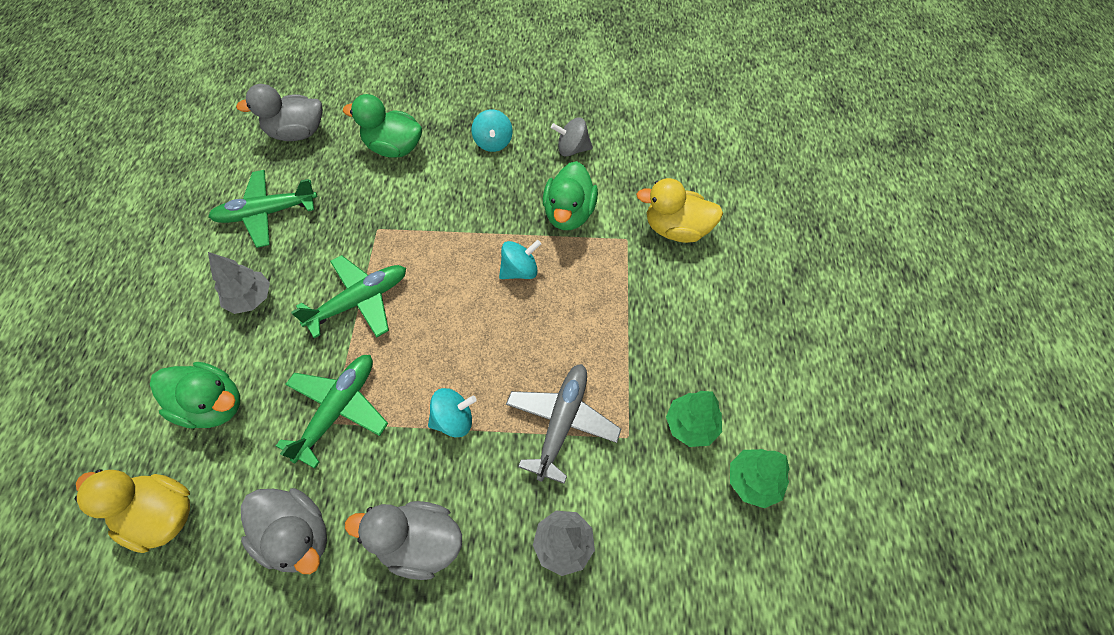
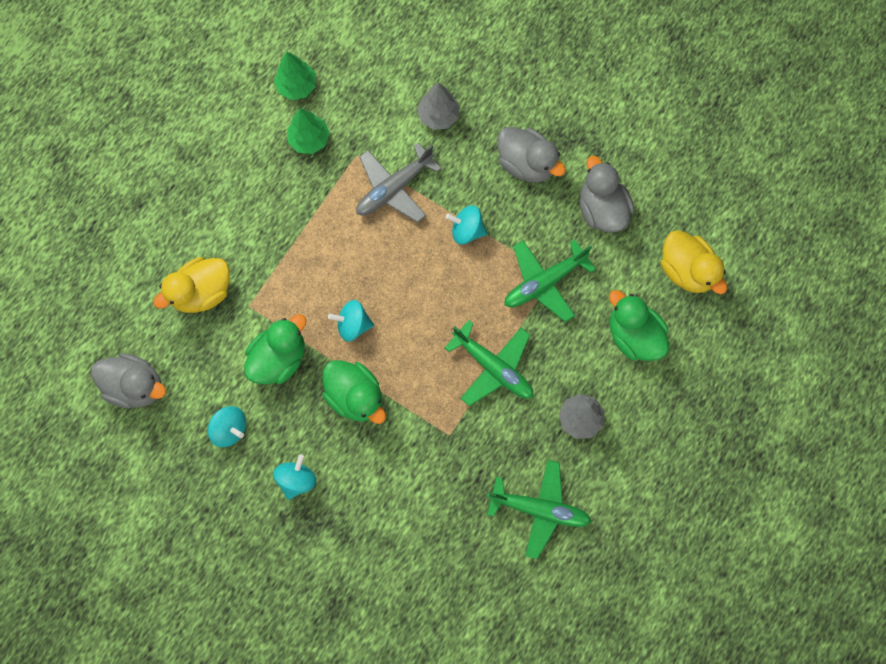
camera: 150 degrees left, 15 degrees up
grey duck [236,84,323,141] -> grey duck moved to [91,353,166,408]
green plane [291,255,406,338] -> green plane turned 135 degrees counterclockwise [445,320,533,406]
green duck [343,94,422,158] -> green duck moved to [322,360,386,424]
grey spinning top [551,117,593,157] -> turquoise spinning top [208,406,246,447]
yellow duck [636,178,723,243] -> yellow duck turned 105 degrees clockwise [153,257,230,313]

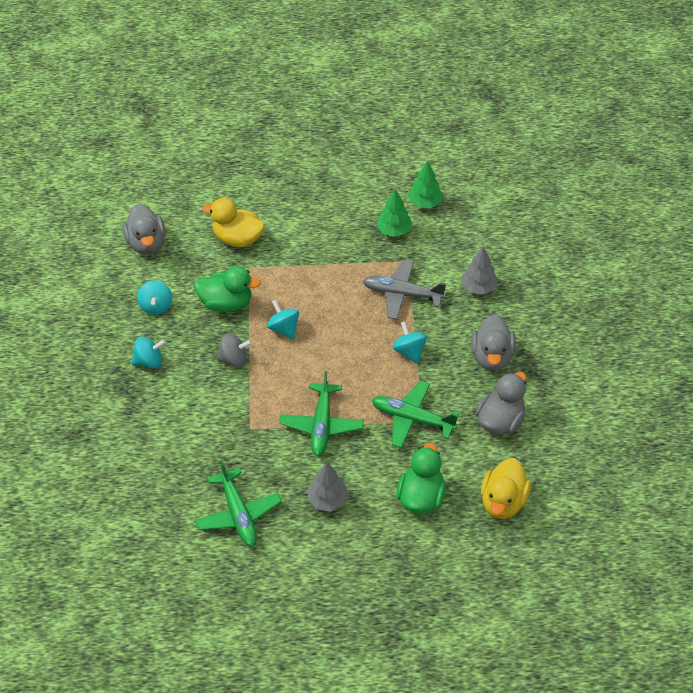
camera: 55 degrees right, 25 degrees down
green duck [322,360,386,424] -> grey spinning top [216,334,252,367]

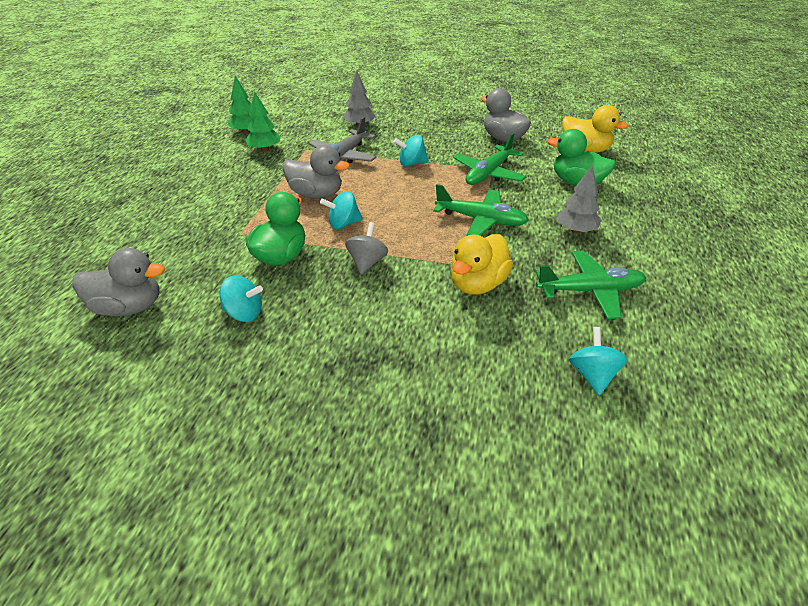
camera: 75 degrees left, 10 degrees down
turquoise spinning top [131,337,166,369] -> turquoise spinning top moved to [569,327,627,395]
yellow duck [202,198,265,247] -> yellow duck moved to [451,234,513,294]
grey duck [471,314,516,371] -> grey duck moved to [282,145,350,199]

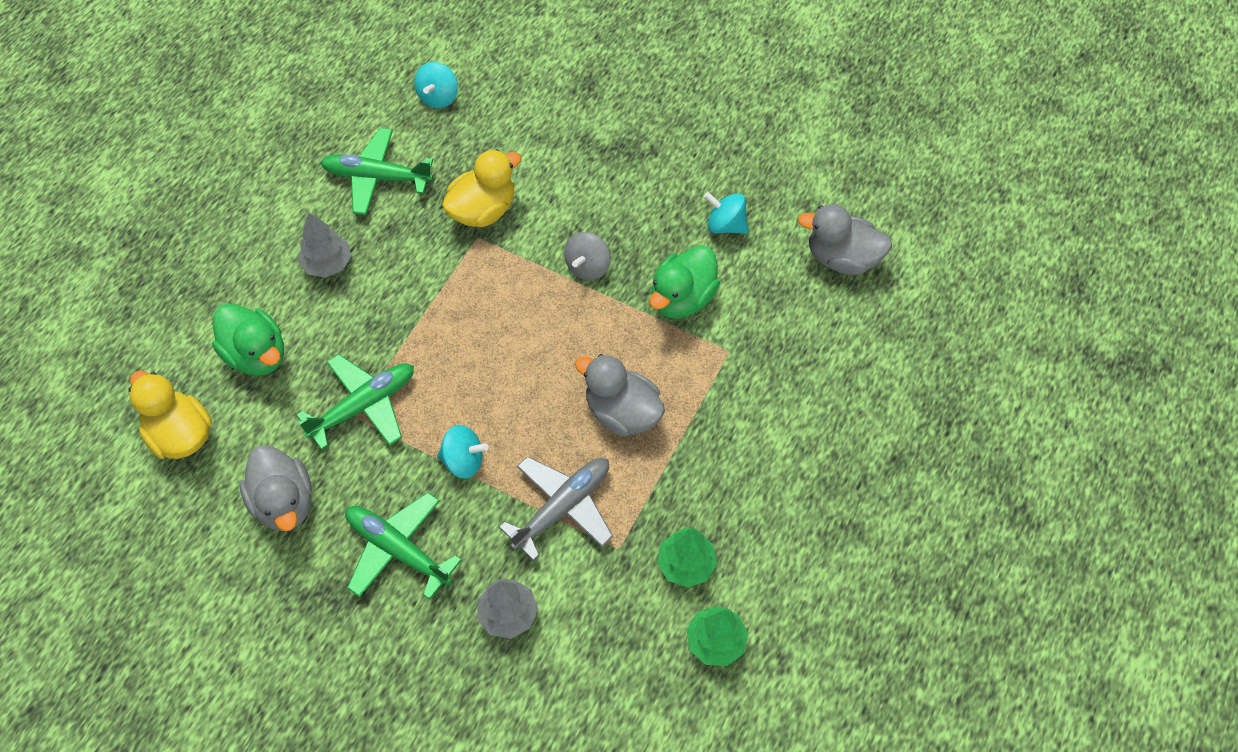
camera: 165 degrees left, 20 degrees up
turquoise spinning top [320,191,363,229] -> none
green plane [433,184,529,236] -> green plane moved to [345,492,462,600]

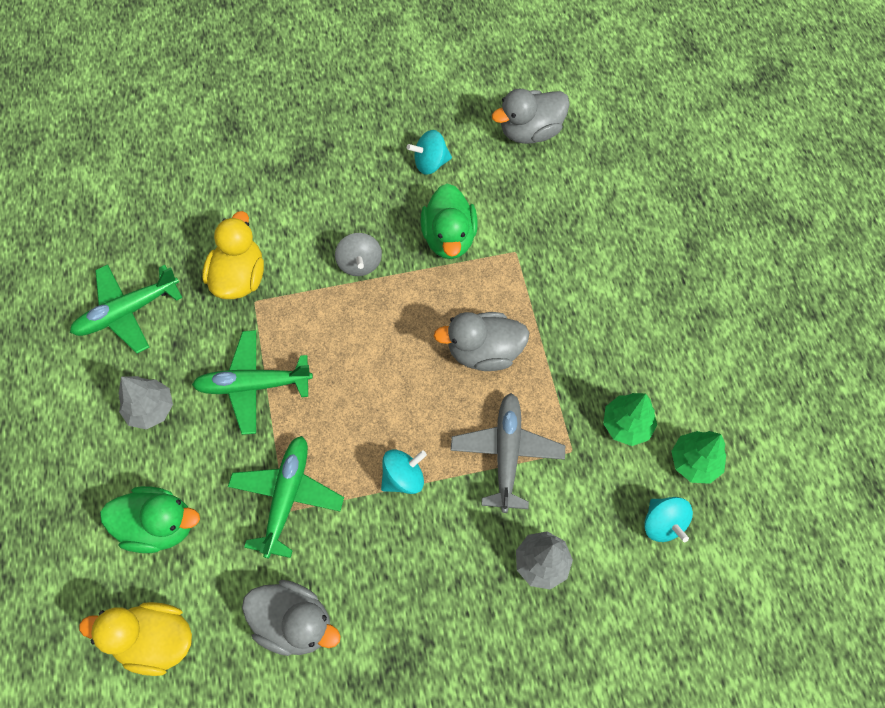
camera: 40 degrees left, 5 degrees up
green plane [345,492,462,600] -> green plane moved to [192,330,313,435]
turquoise spinning top [414,62,458,108] -> turquoise spinning top moved to [644,497,693,542]

